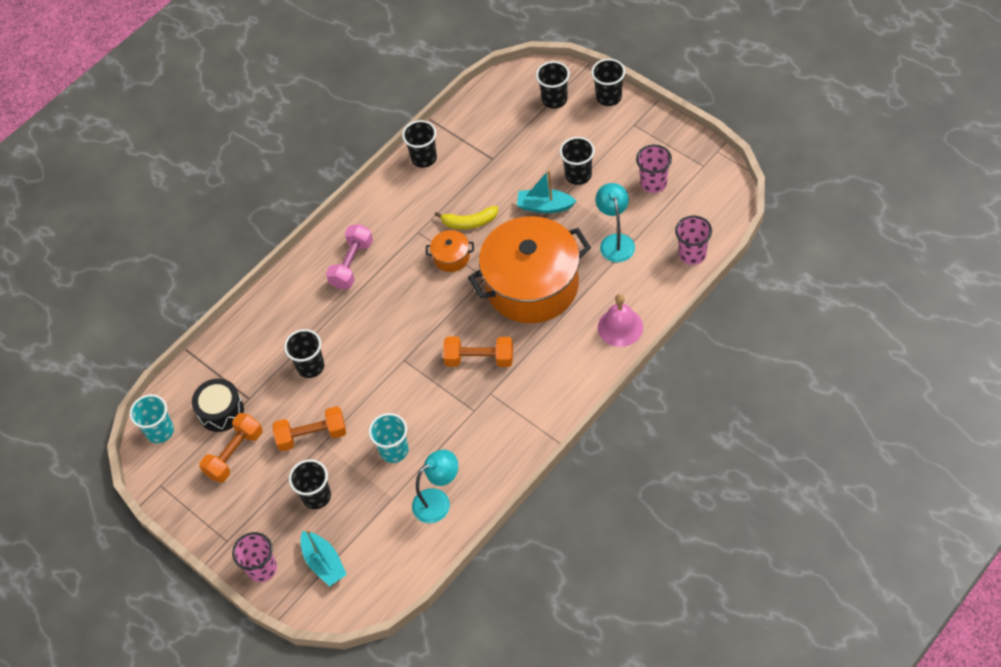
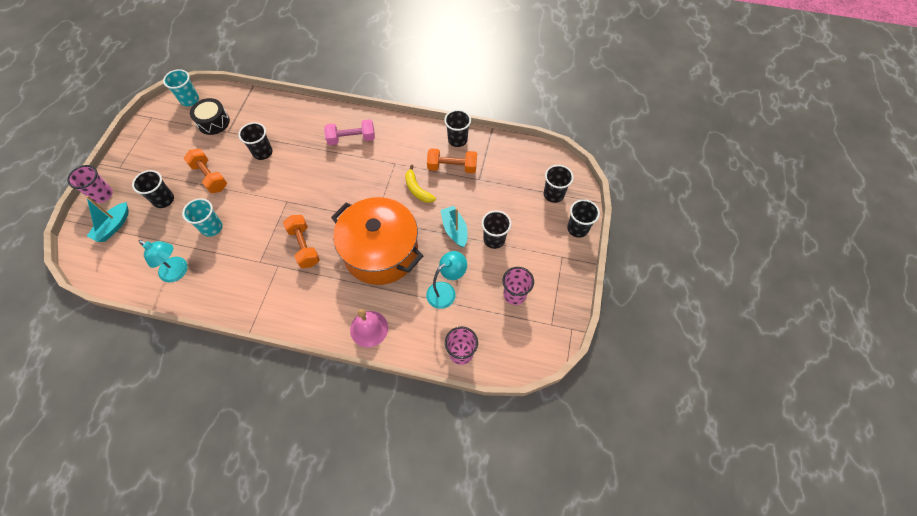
camera: 55 degrees right, 5 degrees up
orange dumbbell [199,413,262,483] -> orange dumbbell moved to [427,148,477,173]
orange pot [426,230,474,272] -> none

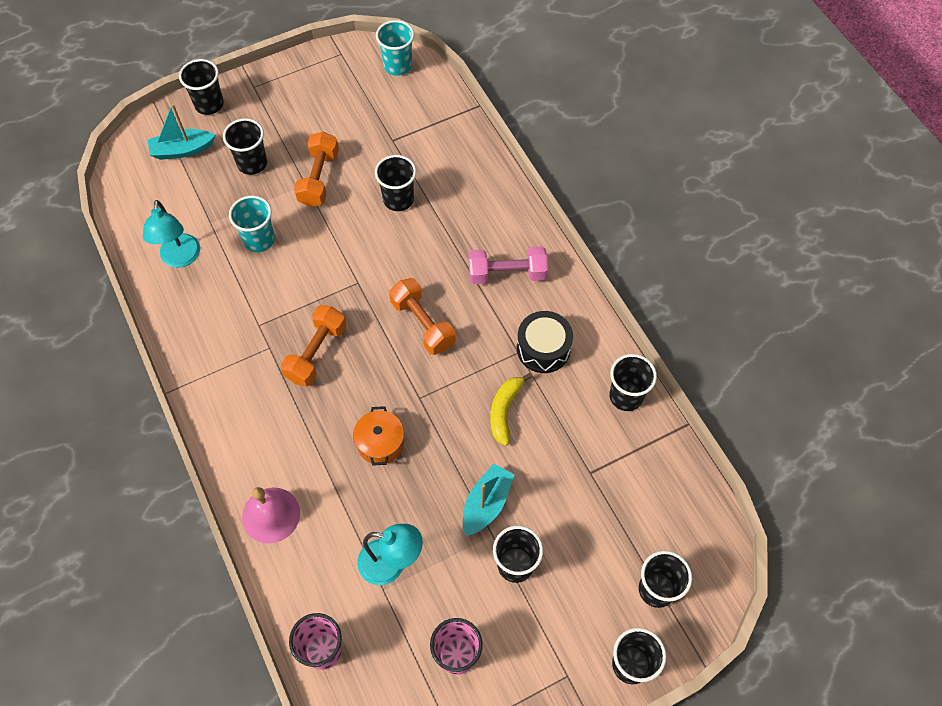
camera: 50 degrees right, 0 degrees up
pink cup [67,165,113,203] -> black cup [179,59,224,115]
black drum [190,98,230,135] -> black drum moved to [517,311,573,373]
pink dumbbell [324,119,375,145] -> pink dumbbell turned 45 degrees counterclockwise [469,246,548,284]
orange pot [331,197,423,285] -> orange pot [353,406,404,465], size x0.40
orange dumbbell [427,148,477,173] -> orange dumbbell moved to [389,278,455,355]

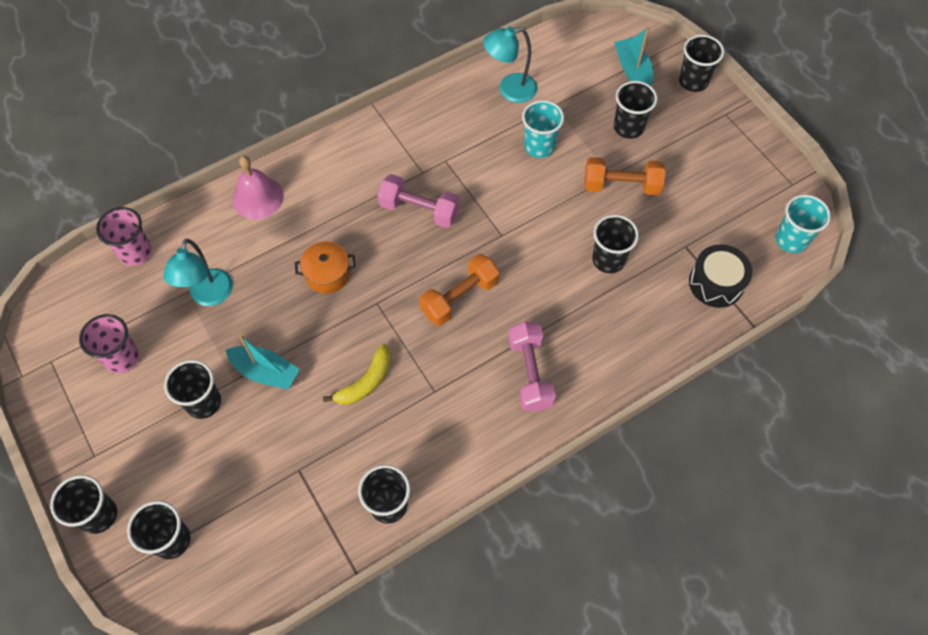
camera: 85 degrees right, 0 degrees up
orange dumbbell [281,305,346,387] -> pink dumbbell [378,174,460,228]
yellow banana [490,373,532,446] -> yellow banana turned 120 degrees clockwise [323,344,391,405]
black drum [517,311,573,373] -> black drum moved to [689,244,752,308]

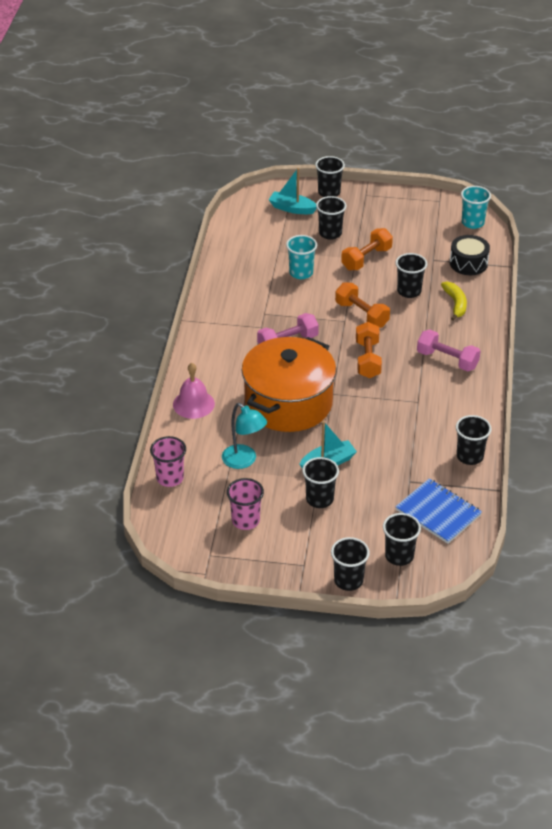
camera: 50 degrees left, 20 degrees down
orange pot [295,241,356,294] -> orange pot [242,337,336,432], size x2.49
yellow banana [323,344,391,405] -> yellow banana moved to [441,281,467,321]
turquoise lamp [483,26,538,103] -> none
none -> orange dumbbell [335,282,390,328]
none -> blue notebook [395,478,482,544]

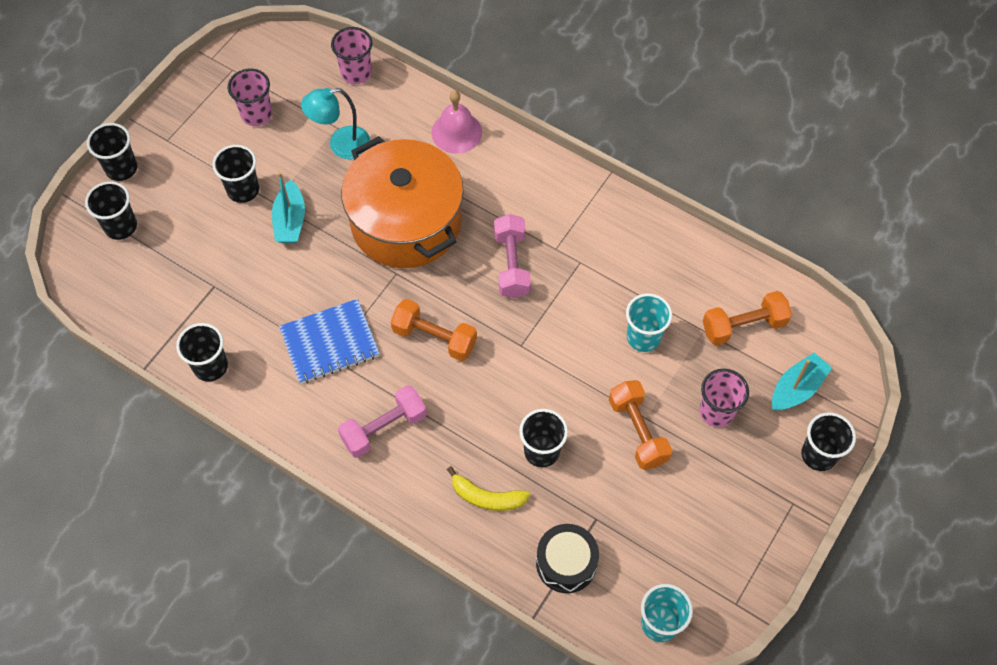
camera: 115 degrees right, 20 degrees up
black cup [316,196,347,240] -> pink cup [699,369,749,427]
orange dumbbell [335,282,390,328] -> orange dumbbell moved to [703,291,792,345]
blue notebook [395,478,482,544] -> blue notebook moved to [279,299,380,384]

